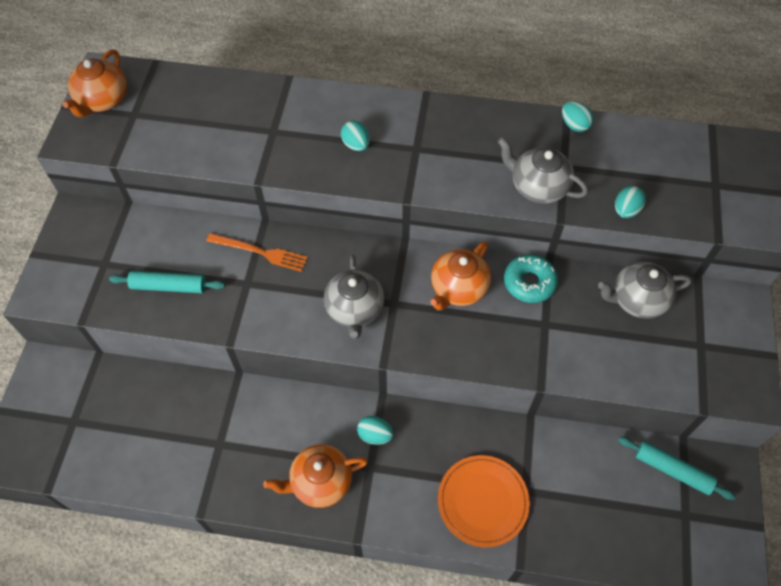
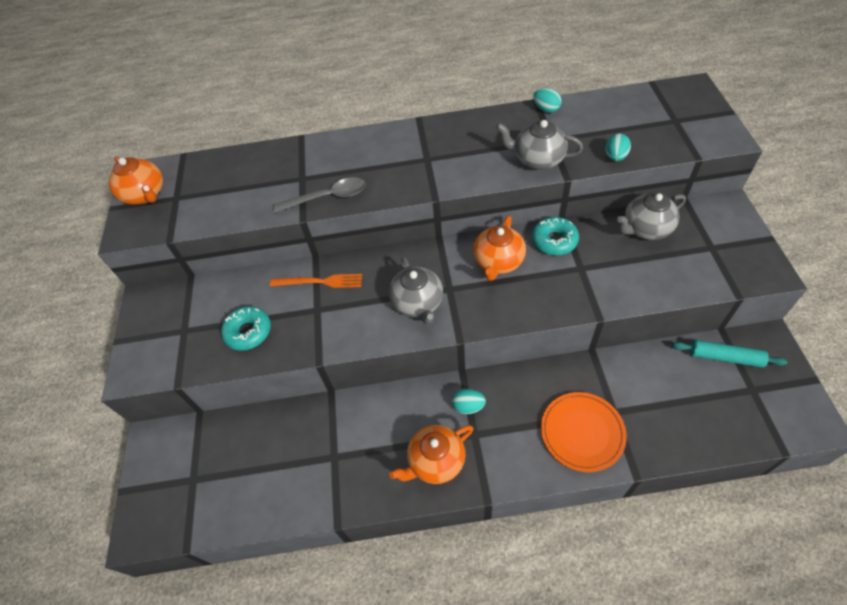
camera: 10 degrees left, 5 degrees down
orange teapot [63,49,127,117] -> orange teapot turned 45 degrees counterclockwise [109,156,163,204]
turquoise rolling pin [109,271,225,293] -> turquoise donut [221,306,271,351]
turquoise egg [341,121,370,151] -> none
none -> grey spoon [273,177,366,213]

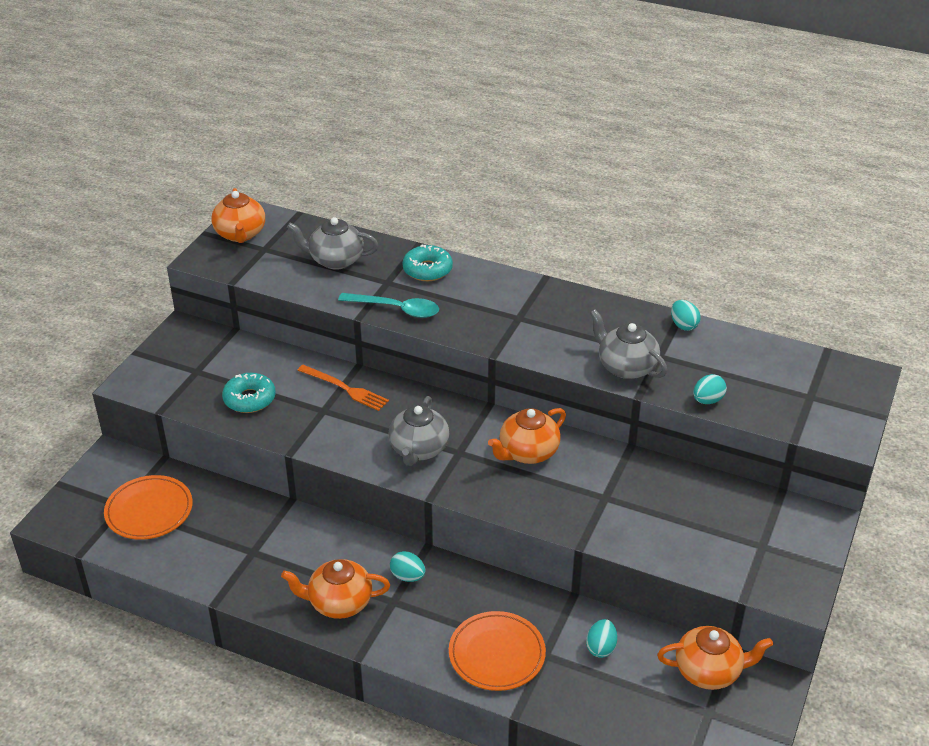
camera: 25 degrees right, 15 degrees down
grey spoon [273,177,366,213] -> turquoise spoon [338,293,439,318]
turquoise donut [532,217,579,255] -> turquoise donut moved to [403,245,453,281]
grey teapot [616,192,686,240] -> grey teapot moved to [287,217,378,270]
turquoise rolling pin [672,340,787,368] -> orange teapot [657,626,773,690]
none -> orange plate [104,475,193,540]
none -> turquoise egg [586,619,617,658]

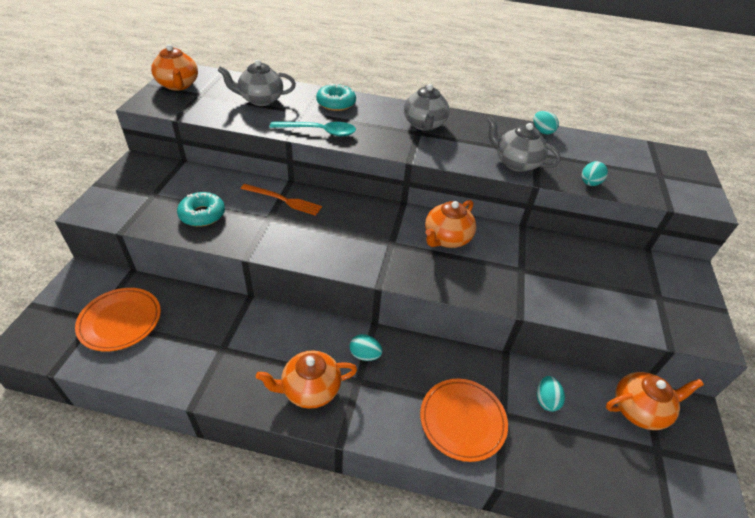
camera: 15 degrees left, 5 degrees up
grey teapot [389,396,449,466] -> grey teapot moved to [404,84,450,131]

